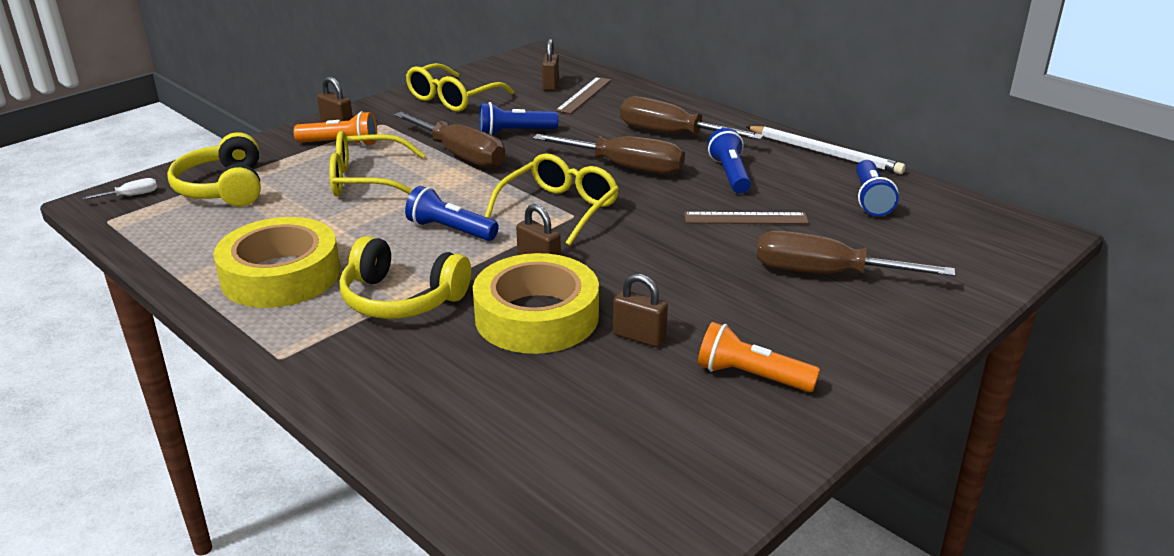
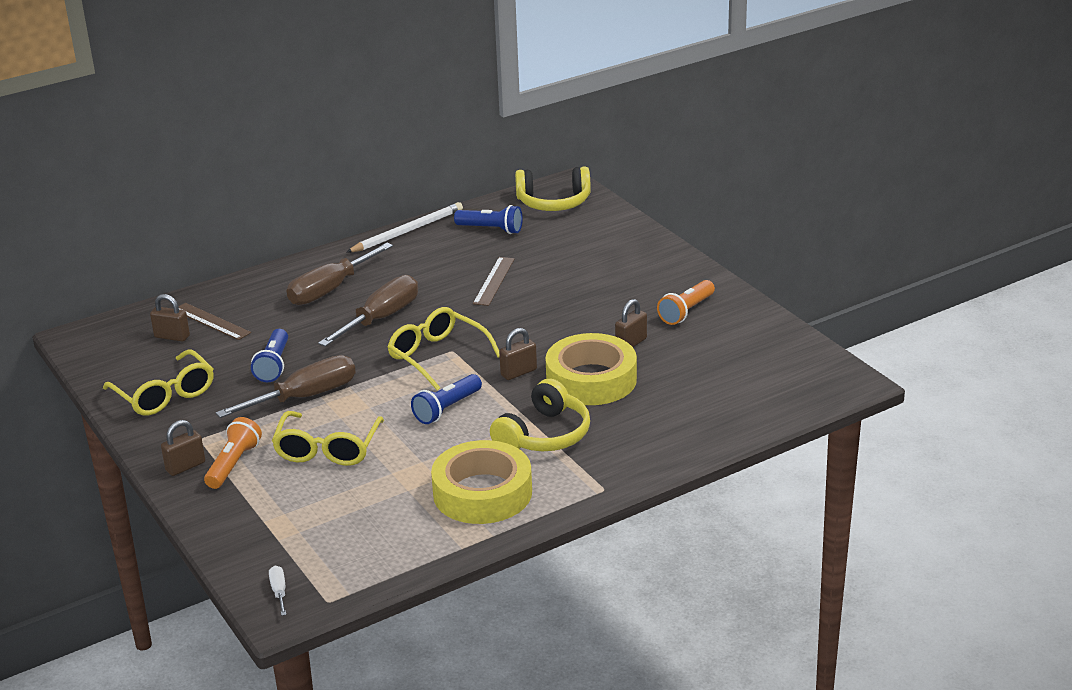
camera: 75 degrees left, 0 degrees up
yellow headphones [167,132,261,207] -> yellow headphones moved to [515,166,591,211]
blue flashlight [708,128,751,193] -> none
brown screwdriver [757,230,955,276] -> none

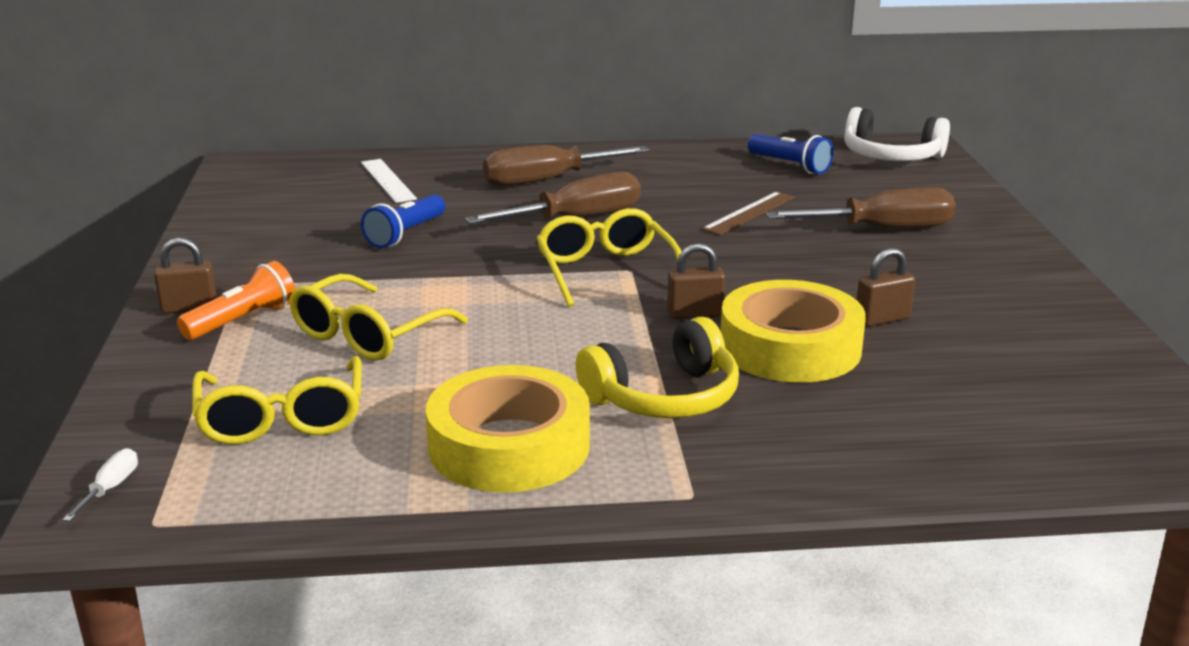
camera: 25 degrees right, 5 degrees down
yellow glasses [103,350,214,415] -> yellow glasses moved to [192,356,362,444]
brown padlock [150,294,190,342] -> none
brown ruler [179,303,251,340] -> white ruler [361,159,417,203]
brown screwdriver [216,355,356,418] -> brown screwdriver moved to [766,188,956,229]
white pencil [346,202,463,253] -> none
blue flashlight [411,374,482,424] -> none
yellow headphones [515,166,591,211] -> white headphones [844,107,950,161]
orange flashlight [657,280,715,325] -> none

